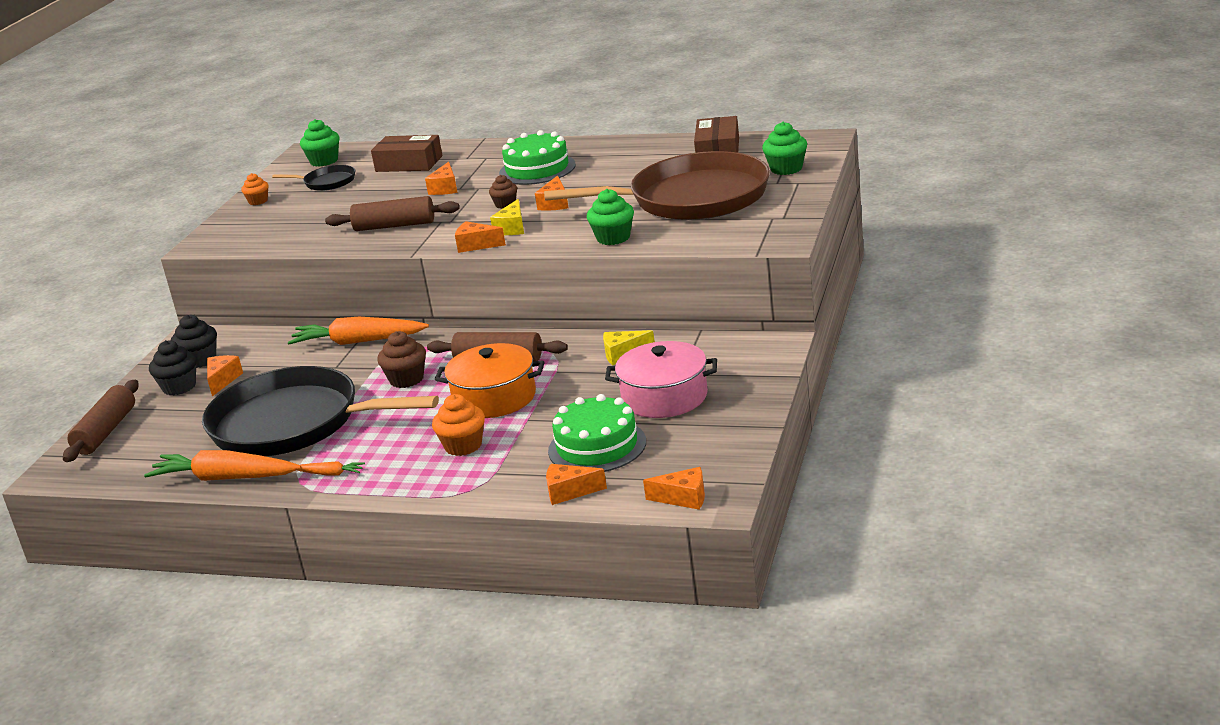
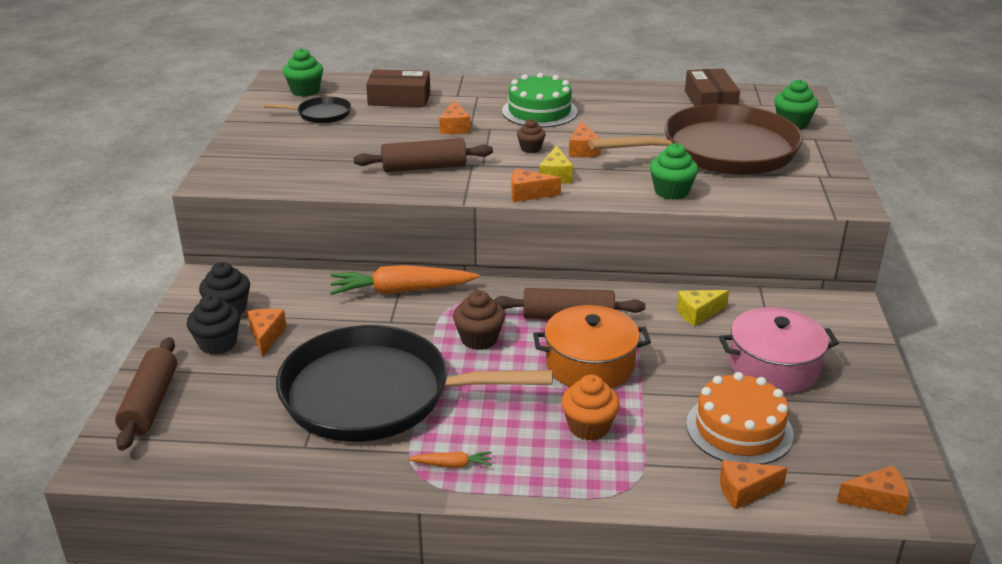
camera: 15 degrees left, 5 degrees up
orange carrot [144,450,301,481] -> none
orange cupcake [241,173,268,205] -> none
green cake [548,394,646,472] -> orange cake [686,372,794,465]

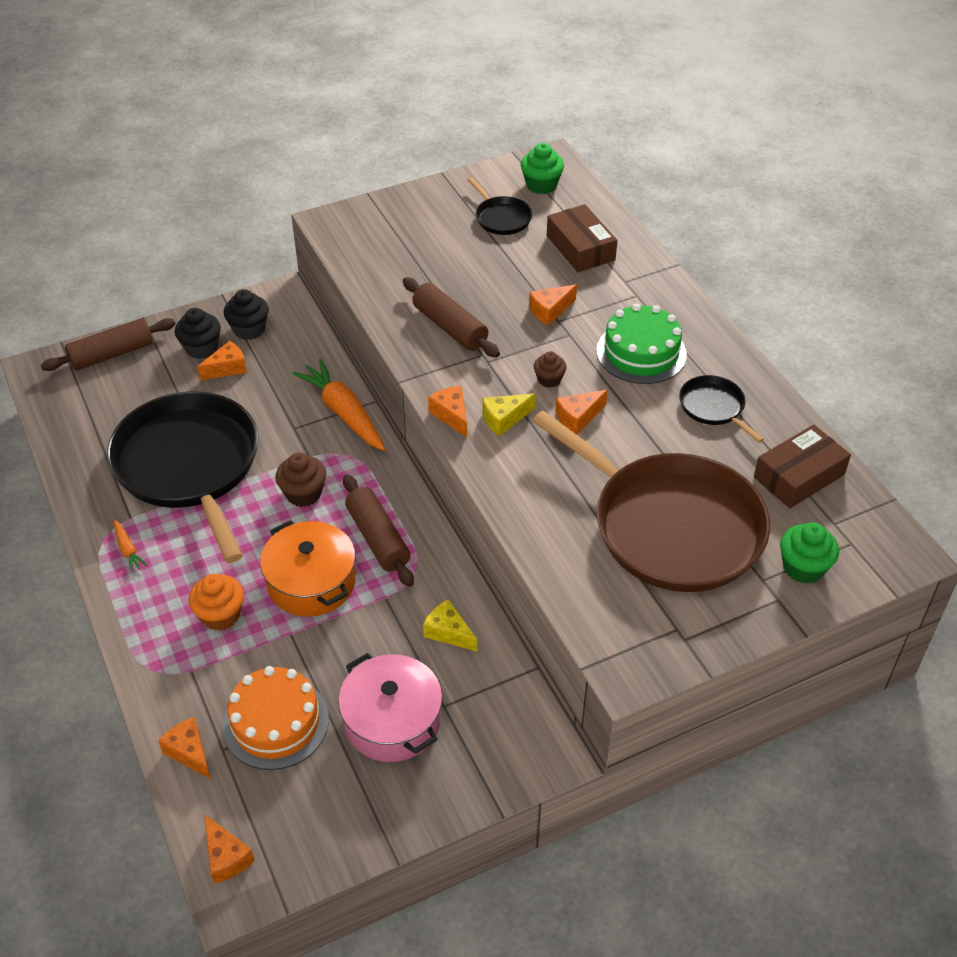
camera: 60 degrees right, 15 degrees up
green cupcake [650,143,698,200] -> none
none -> black pan [679,375,764,443]

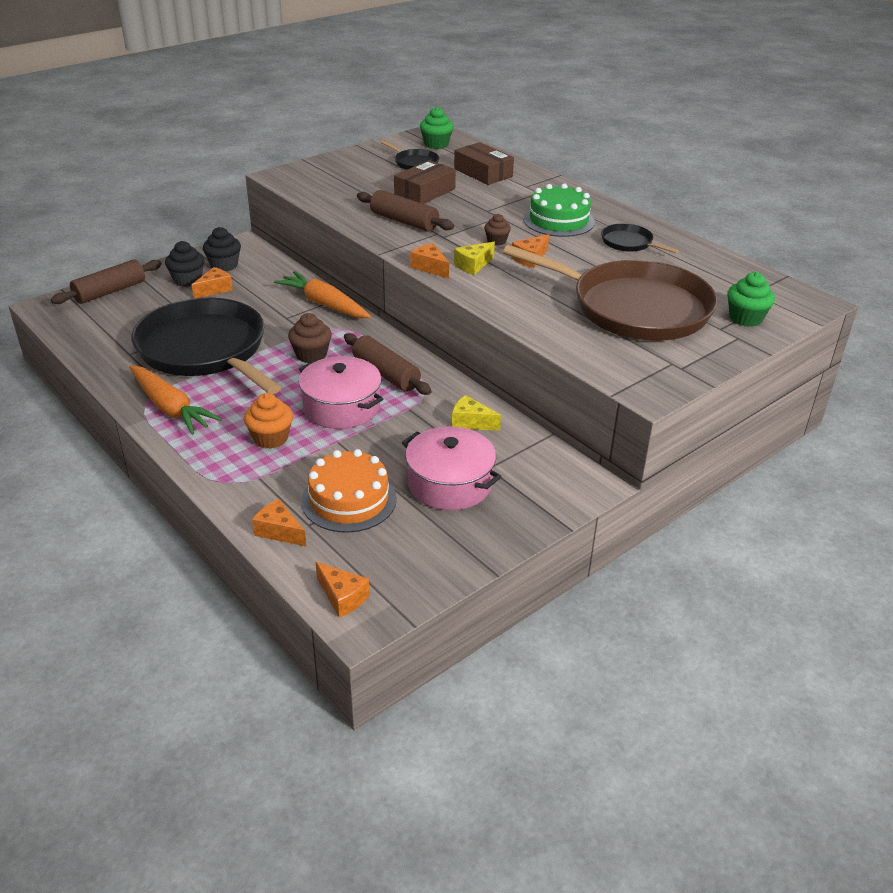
camera: 15 degrees left, 10 degrees down
orange carrot [114,520,148,572] -> orange carrot [129,365,222,435], size x2.20
orange pot [260,520,356,617] -> pink pot [299,356,383,429]
orange cheese [529,285,577,326] -> none
brown box [754,425,851,508] -> brown box moved to [394,160,456,204]

